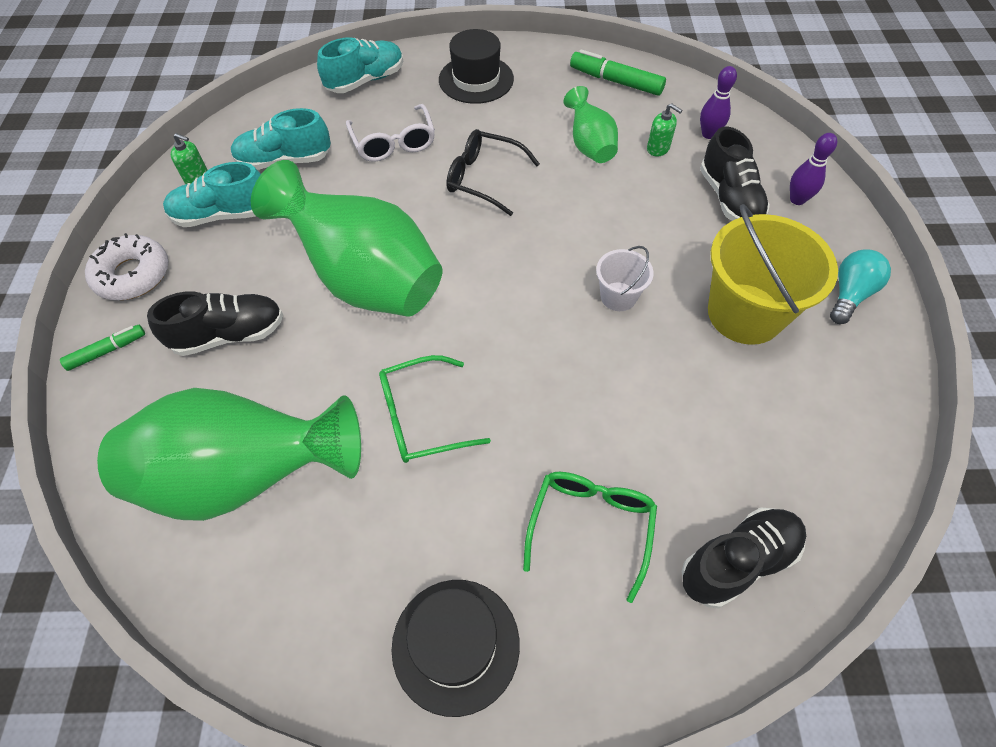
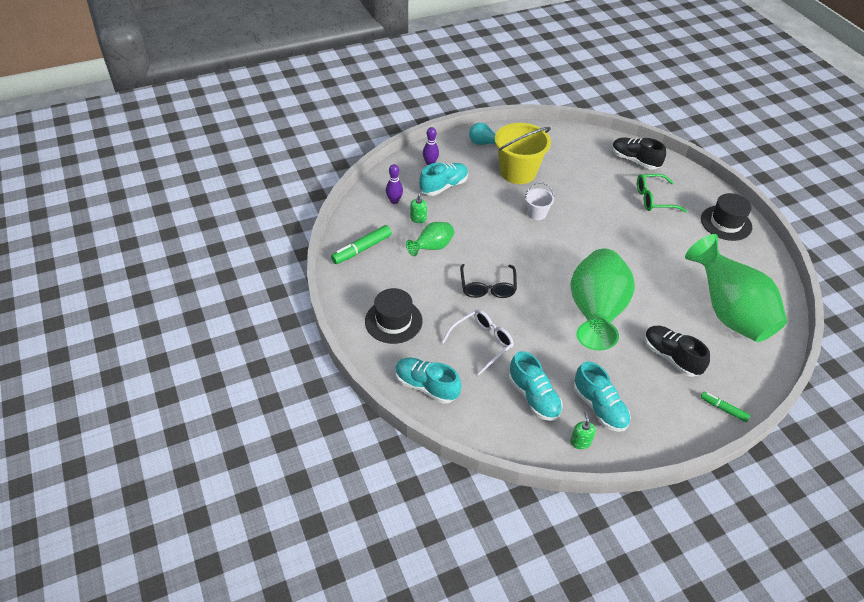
camera: 115 degrees left, 10 degrees down
white donut [85,233,169,300] -> none
green glasses [379,355,491,463] -> none
green marker [570,49,666,96] -> green marker turned 45 degrees clockwise [331,225,392,264]
black shoe [700,127,770,221] -> turquoise shoe [419,163,468,196]

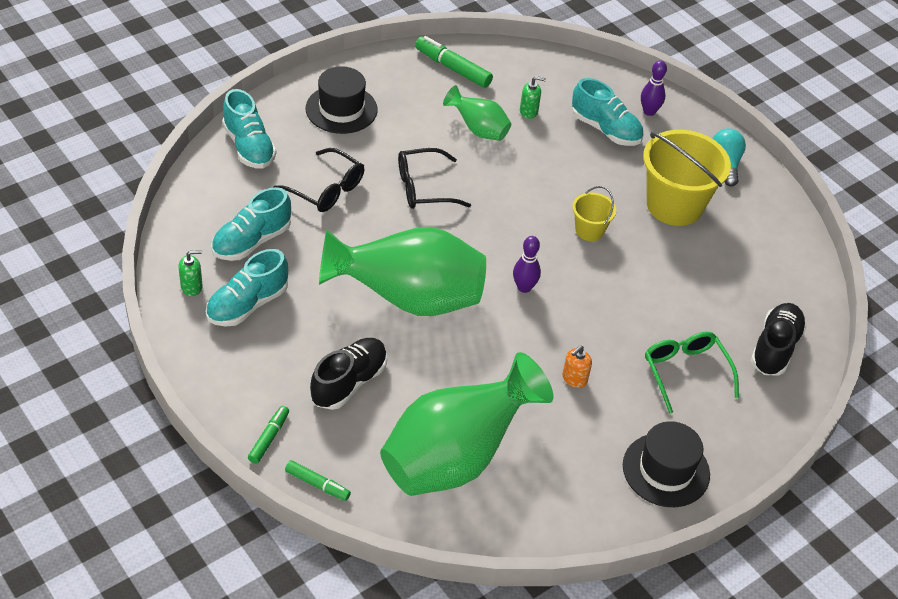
camera: 75 degrees right, 0 degrees up
purple bowling pin [386,164,403,204] -> purple bowling pin moved to [513,236,541,293]
turquoise shoe [395,358,461,404] -> turquoise shoe turned 135 degrees clockwise [222,89,276,169]
white glasses [442,310,514,376] -> black glasses [273,148,364,212]
white bucket [525,182,554,220] -> yellow bucket [572,186,616,241]
none -> green marker [285,460,351,501]
none -> orange soap dispenser [562,345,592,388]

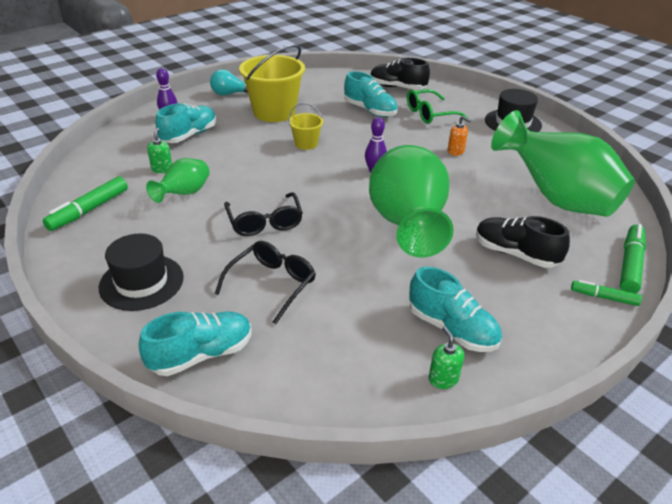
camera: 90 degrees left, 10 degrees down
turquoise shoe [211,187,291,261] -> turquoise shoe moved to [344,71,398,117]
green marker [285,460,351,501] -> green marker [620,224,646,293], size x1.64

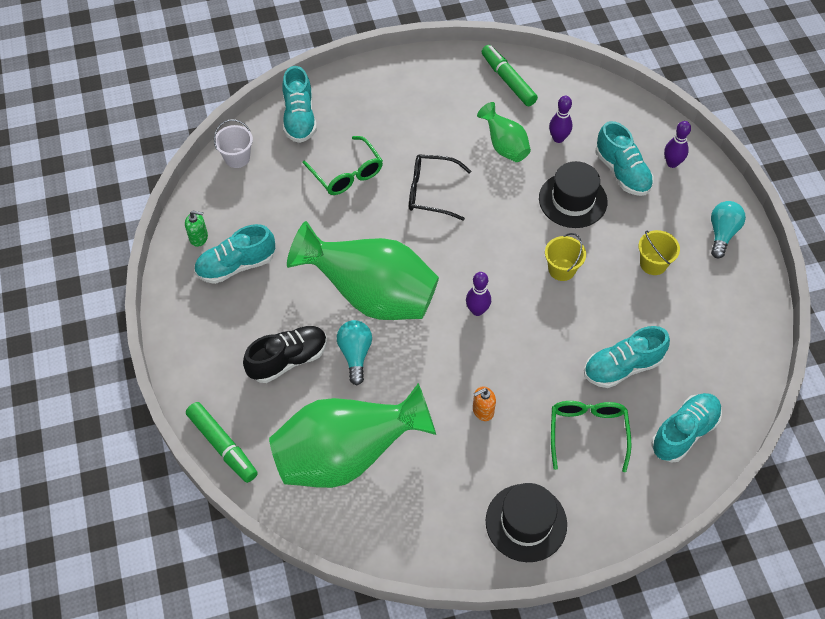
camera: 115 degrees right, 20 degrees up
black hat [99,233,184,311] -> black hat moved to [539,161,608,228]
green soap dispenser [147,128,172,173] -> purple bowling pin [549,96,572,143]
black glasses [215,241,316,324] -> green glasses [303,136,383,195]
yellow bucket [239,44,305,122] -> yellow bucket [639,230,680,275], size x0.50
black shoe [370,58,430,90] -> turquoise shoe [652,393,722,463]
green marker [571,280,642,306] -> none
none -> white bucket [214,119,253,168]
none -> turquoise light bulb [337,320,372,385]

